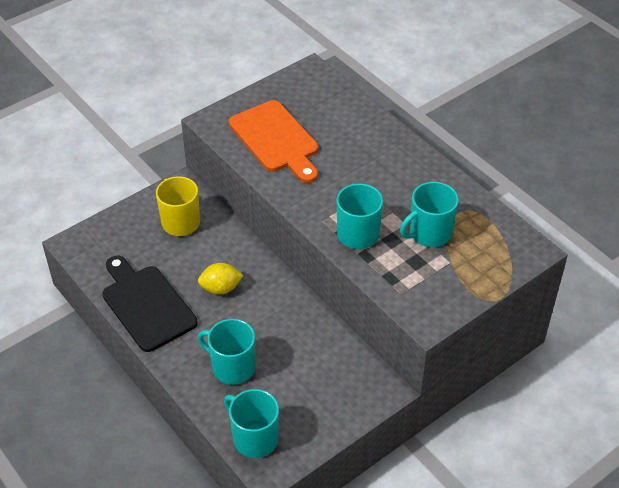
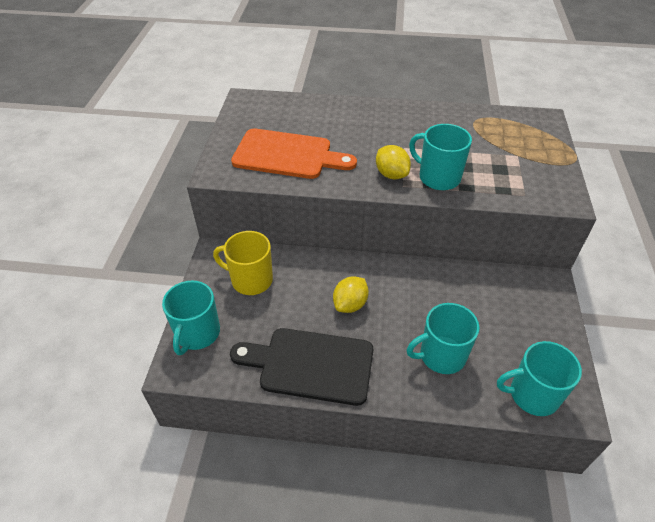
camera: 45 degrees left, 0 degrees up
turquoise mug [400,182,459,247] -> turquoise mug moved to [162,280,220,355]
none -> yellow lemon [376,145,411,179]

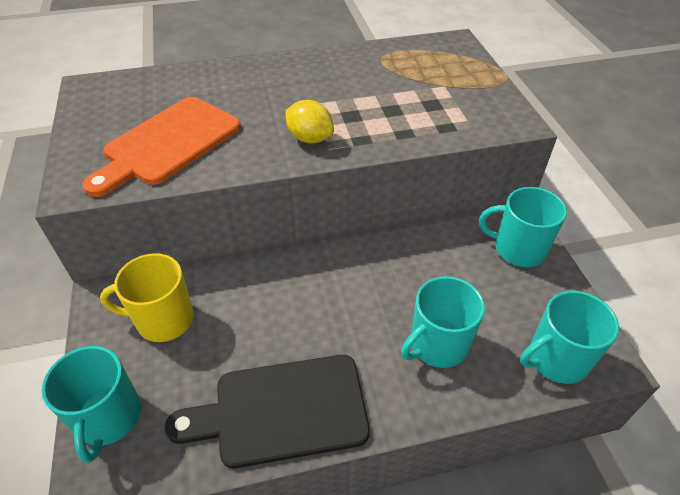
camera: 20 degrees left, 0 degrees up
orange cutting board [231,128,357,179] -> orange cutting board turned 135 degrees clockwise [82,97,241,197]
yellow lemon [333,276,369,313] -> none
turquoise mug [409,124,472,190] -> turquoise mug moved to [479,187,567,267]

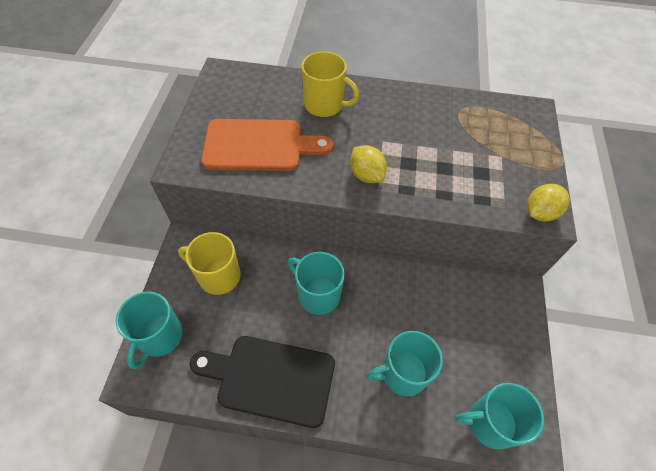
camera: 20 degrees right, 10 degrees up
orange cutting board [82,97,241,197] -> orange cutting board turned 150 degrees counterclockwise [201,119,333,171]
turquoise mug [479,187,567,267] -> turquoise mug moved to [288,252,345,315]
none -> yellow mug [301,51,359,117]
none -> yellow lemon [527,184,570,222]

